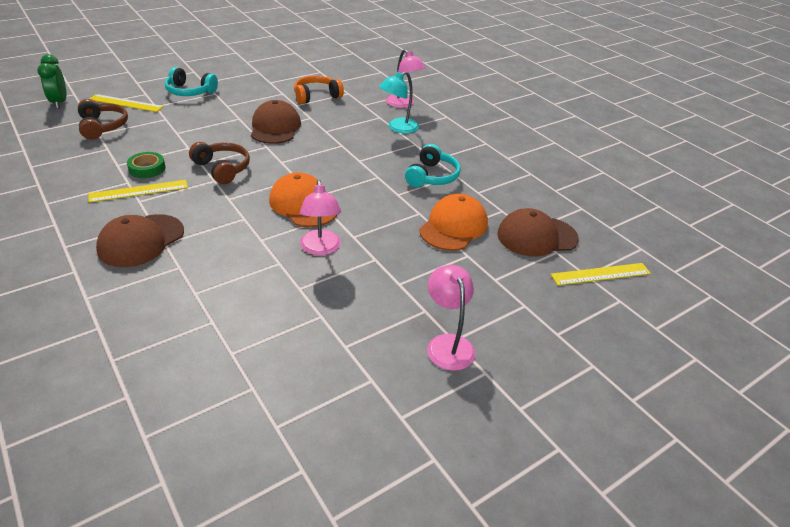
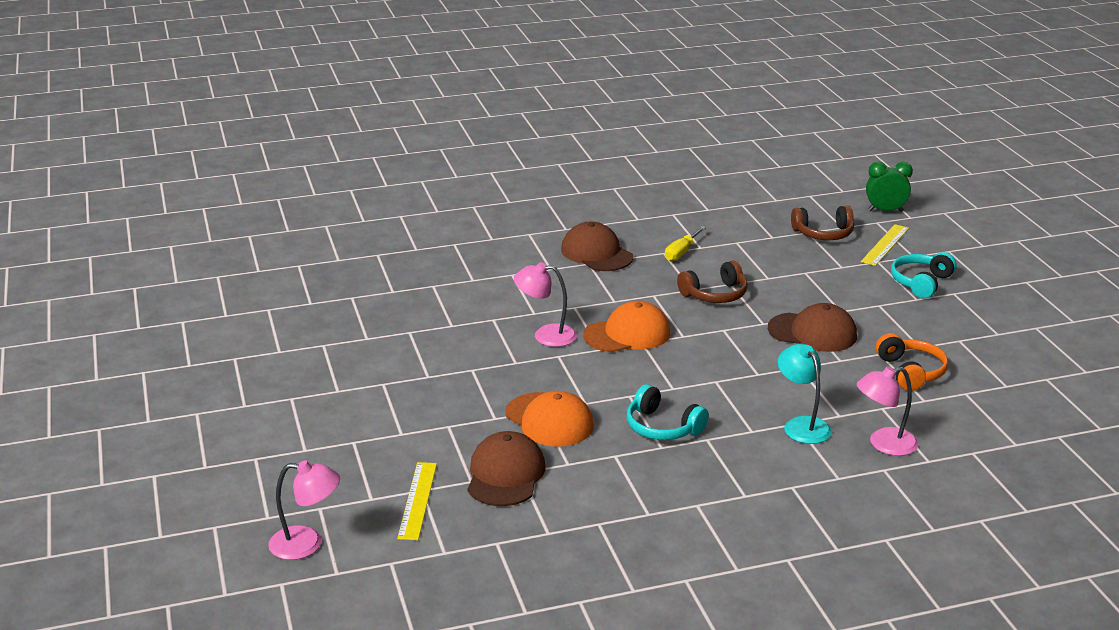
camera: 110 degrees right, 10 degrees down
yellow ruler [89,180,188,203] -> yellow screwdriver [665,226,706,261]
green tape [127,152,166,178] -> none
pink lamp [427,265,476,371] -> pink lamp moved to [268,460,340,560]

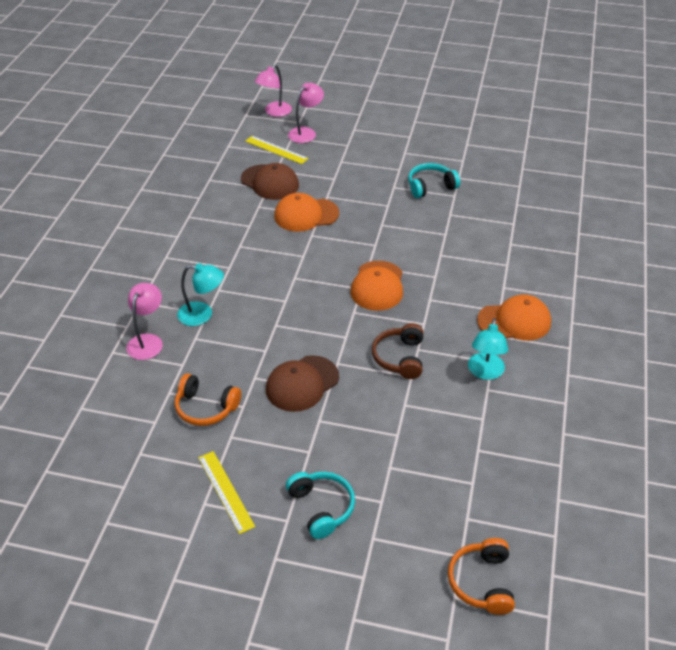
camera: 120 degrees right, 15 degrees up
pink lamp [514,262,577,347] -> pink lamp moved to [288,83,324,143]
brown cap [561,221,633,271] -> orange cap [477,294,551,340]
turquoise headphones [627,384,709,440] -> turquoise headphones moved to [408,163,460,198]
yellow screwdriver [665,226,706,261] -> turquoise lamp [468,318,508,380]
brown headphones [791,206,854,240] -> none
yellow ruler [861,224,909,266] -> yellow ruler moved to [198,451,255,534]
green clock [866,162,913,212] -> orange headphones [448,538,515,615]

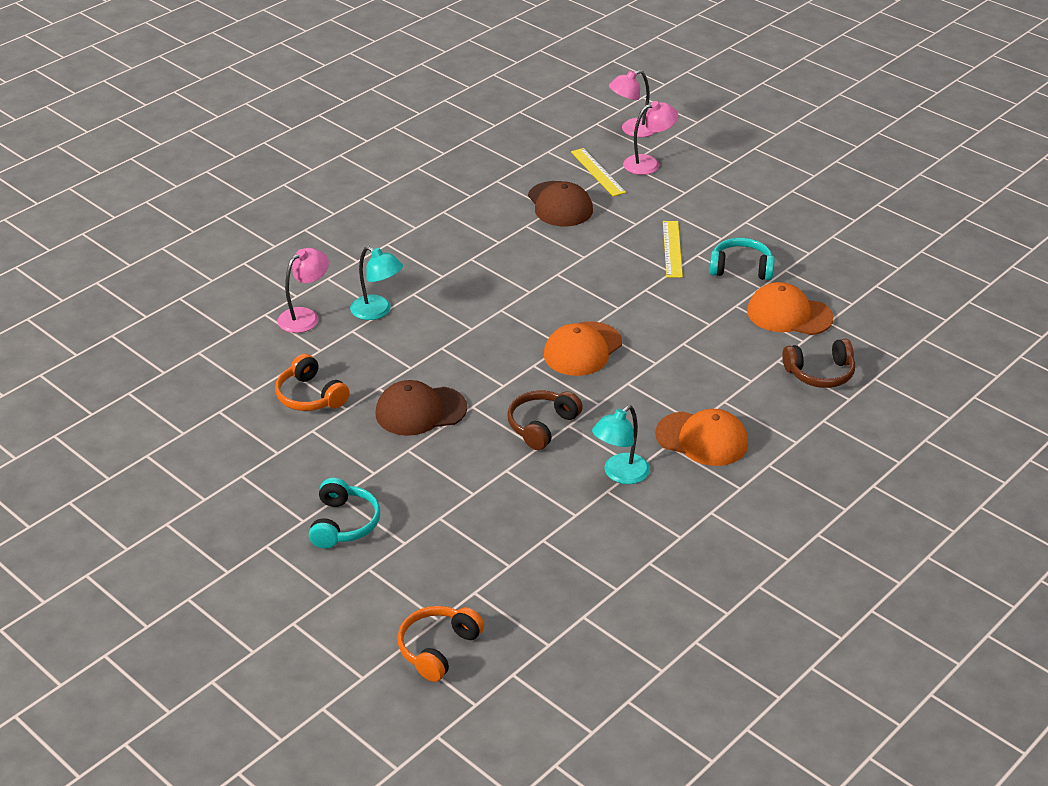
camera: 30 degrees right, 5 degrees down
yellow ruler [198,451,255,534] -> yellow ruler moved to [663,221,683,278]
orange cap [274,193,339,232] -> orange cap moved to [747,282,834,335]
none -> brown headphones [782,339,855,388]

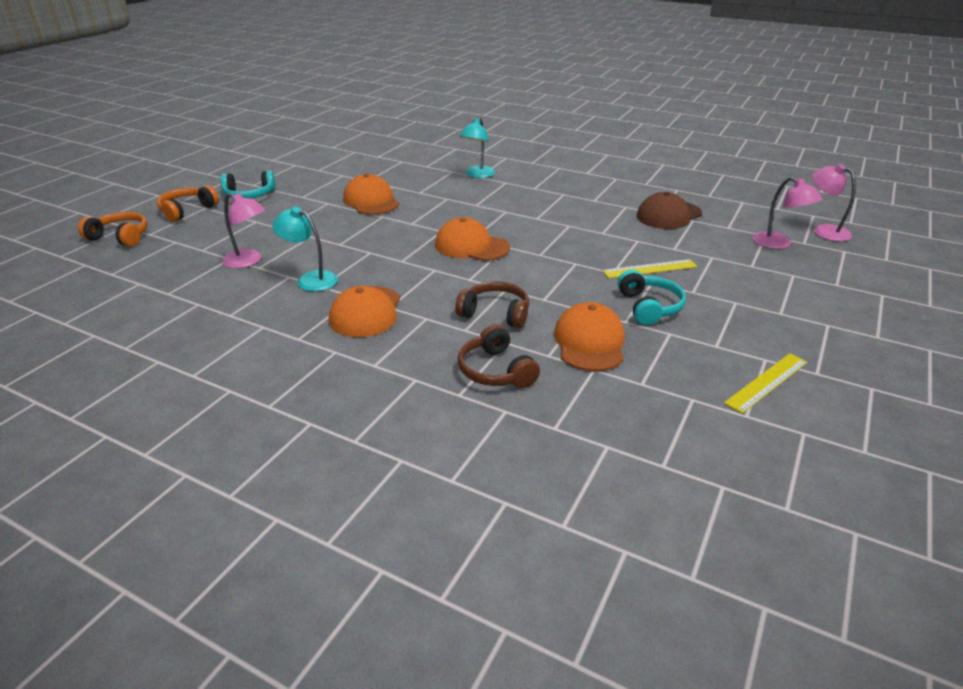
camera: 75 degrees right, 5 degrees down
orange headphones [275,354,350,411] -> orange headphones moved to [157,185,219,222]
pink lamp [277,248,329,333] -> pink lamp moved to [222,193,265,268]
brown cap [376,380,467,436] -> orange cap [343,174,399,215]
brown headphones [507,390,583,450] -> brown headphones moved to [455,281,529,328]
yellow ruler [571,148,626,196] -> yellow ruler moved to [724,353,807,414]

